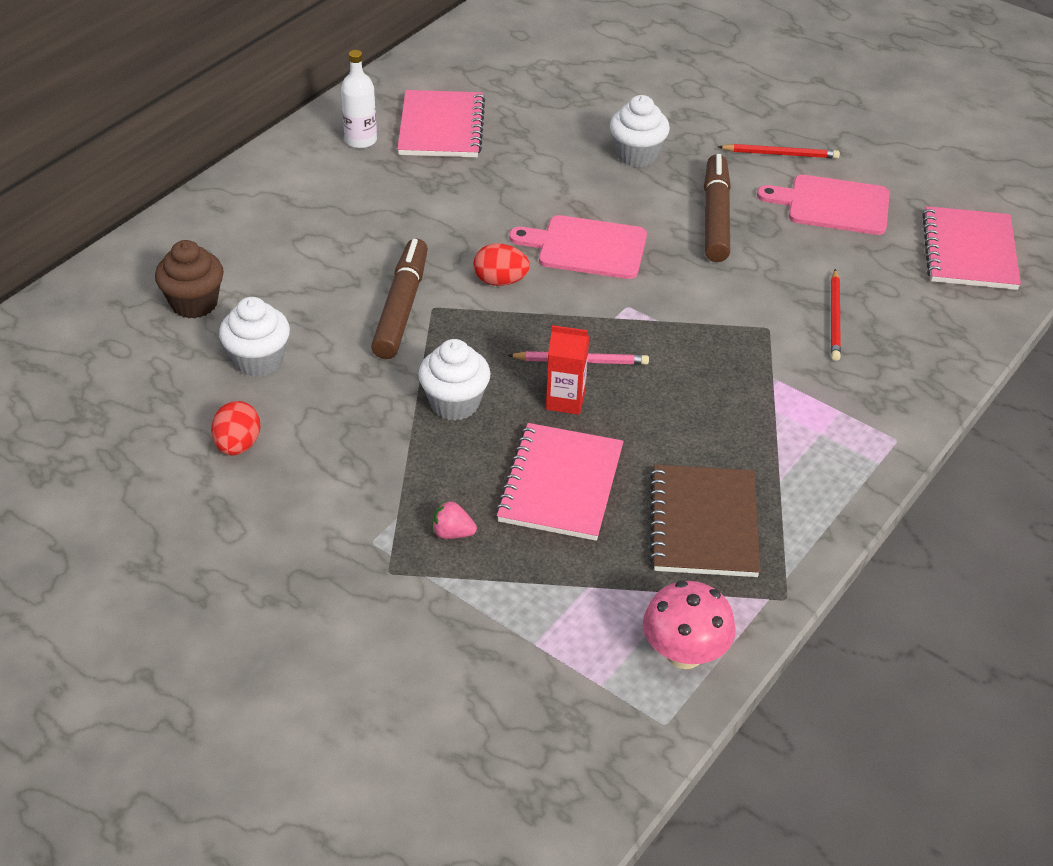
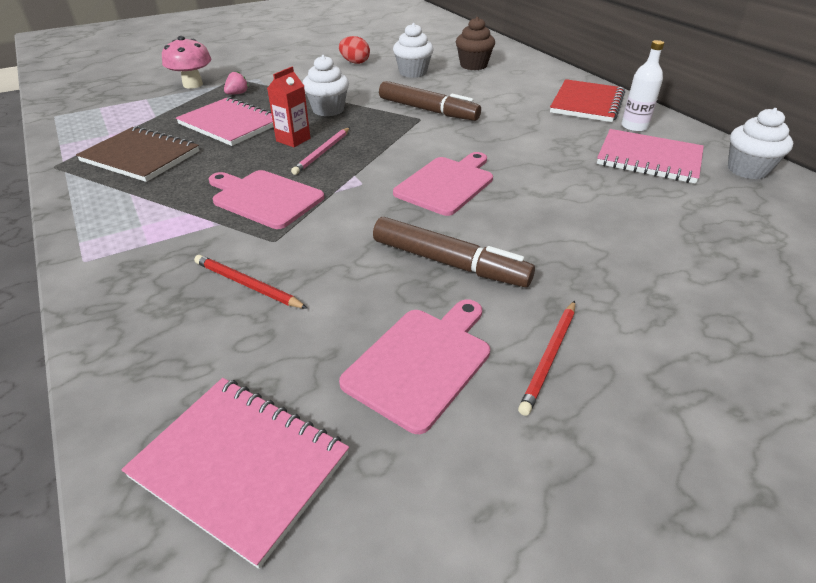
camera: 115 degrees right, 5 degrees down
red egg [473,243,530,286] -> none
white cupcake [610,95,670,167] -> white cupcake moved to [728,108,793,179]
pink mushroom [643,580,735,669] -> pink mushroom moved to [162,36,212,89]
none -> pink cutting board [209,170,324,229]
none -> red notebook [550,79,625,122]

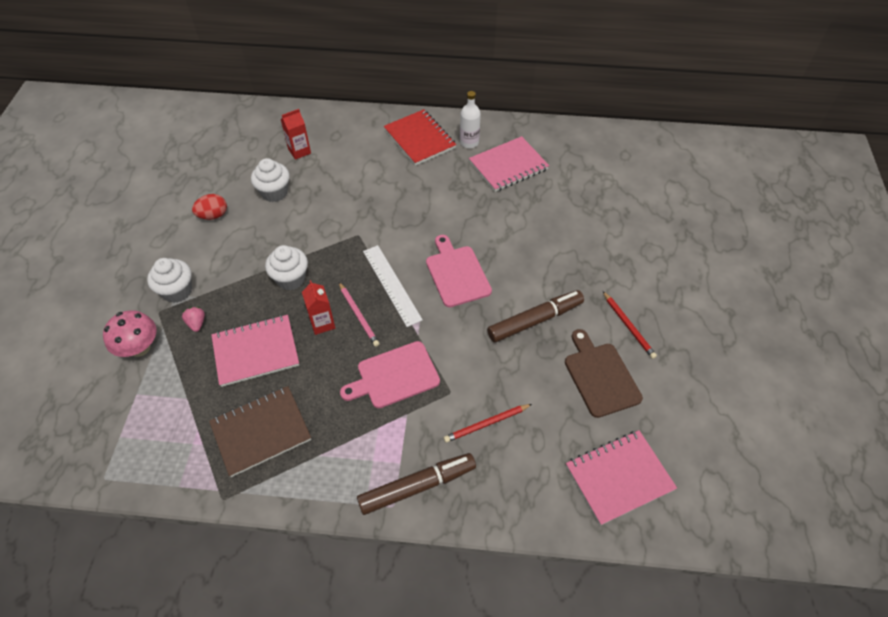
camera: 55 degrees left, 15 degrees up
pink cutting board [339,299,490,434] -> brown cutting board [565,329,643,418]
brown marker [379,81,481,121] -> brown marker moved to [357,453,476,515]
brown cupcake [456,17,495,70] -> red carton [281,109,311,160]
white cupcake [728,108,793,179] -> white cupcake moved to [147,258,192,303]
none -> white ruler [363,245,423,327]

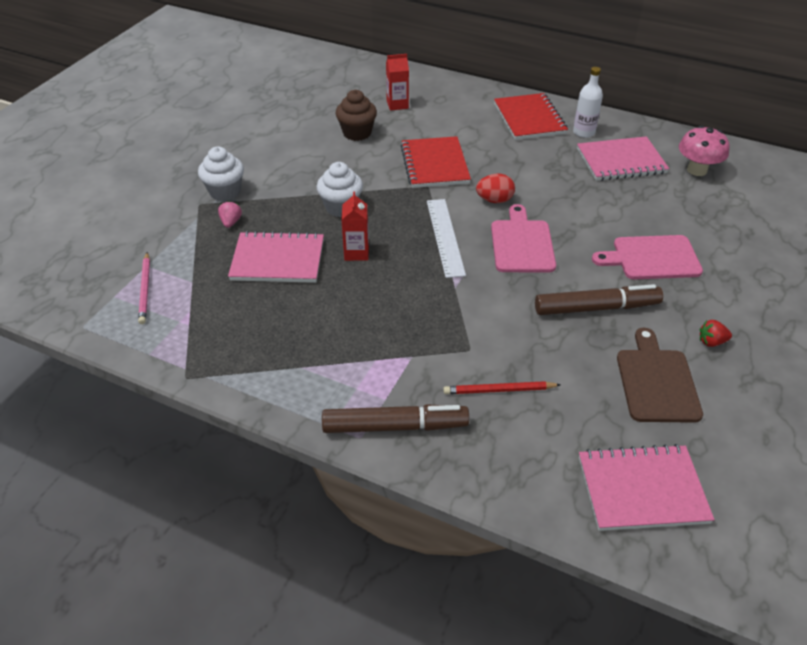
camera: 20 degrees right, 10 degrees down
pink mushroom [103,310,156,357] -> pink mushroom moved to [679,126,730,176]
red egg [192,194,227,220] -> red egg moved to [476,174,515,203]
brown notebook [209,386,311,477] -> none
white cupcake [251,158,290,202] -> brown cupcake [335,90,377,141]
pink pencil [339,282,380,347] -> pink pencil moved to [138,252,150,324]
pink cutting board [340,341,440,408] -> pink cutting board moved to [592,235,703,279]
red pencil [603,291,657,359] -> red strawberry [700,320,732,347]
none -> red notebook [401,136,471,188]

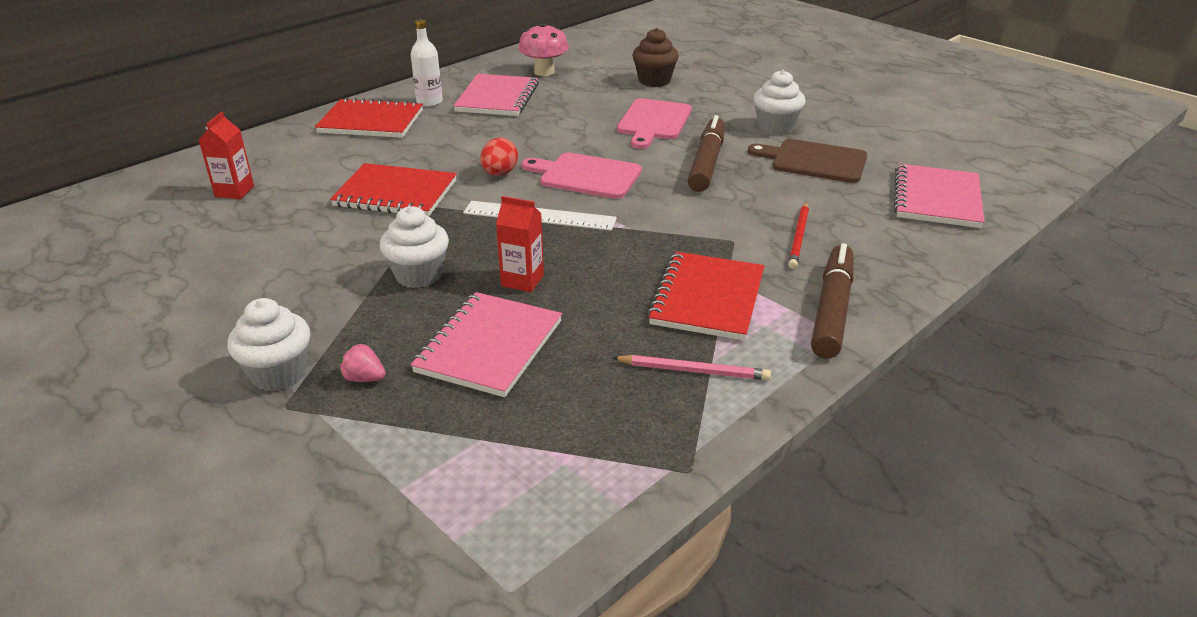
camera: 70 degrees left, 10 degrees down
pink pencil [138,252,150,324] -> pink pencil moved to [612,355,771,380]
brown cupcake [335,90,377,141] -> brown cupcake moved to [632,28,679,87]
red strawberry [700,320,732,347] -> white cupcake [753,70,805,135]
none -> red notebook [648,252,765,341]

